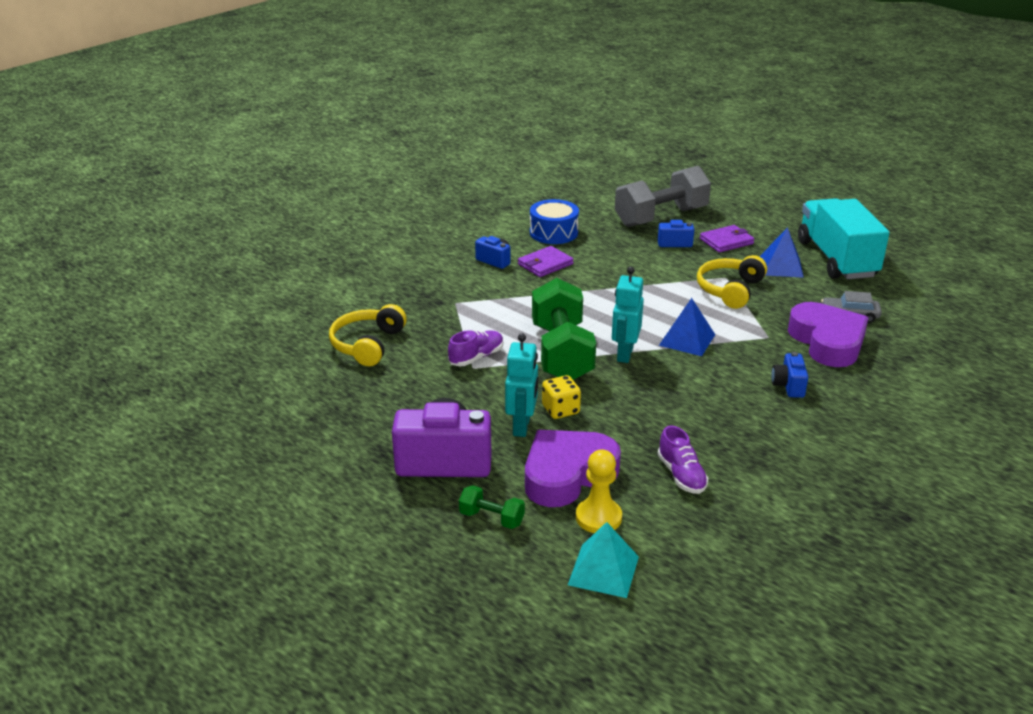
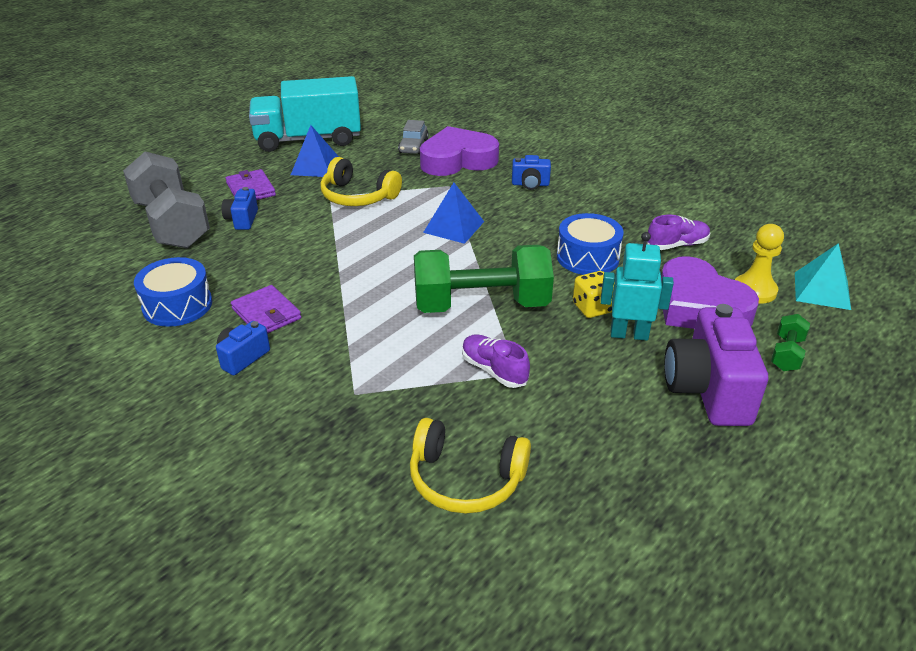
camera: 90 degrees left, 5 degrees up
turquoise robot [612,266,644,363] -> none
none -> blue drum [557,213,624,275]

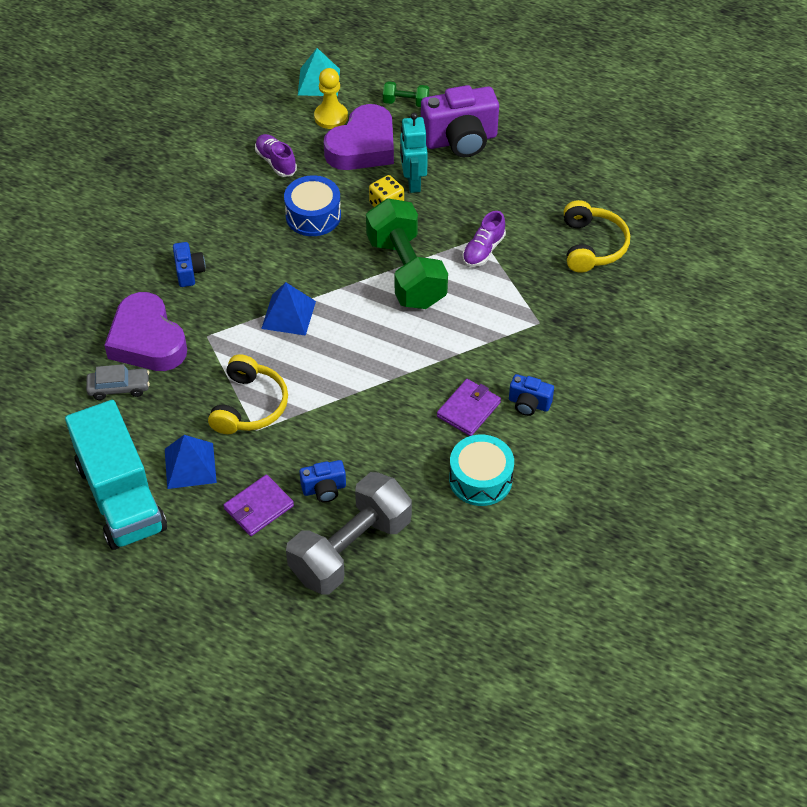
camera: 105 degrees left, 15 degrees up
blue drum [134,257,212,327] -> turquoise drum [449,435,514,506]

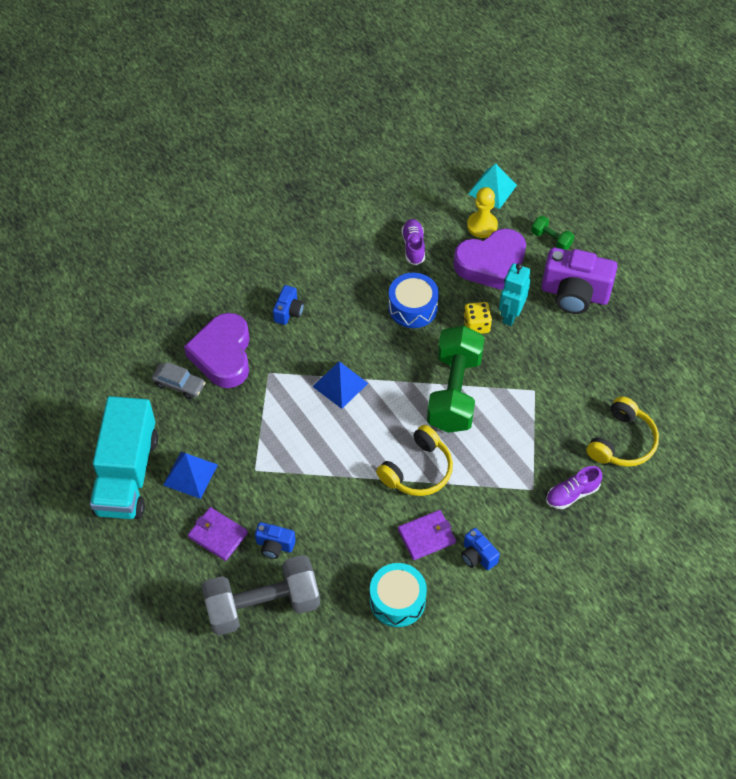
camera: 30 degrees right, 5 degrees up
yellow headphones [208,354,288,434] -> yellow headphones moved to [376,425,453,496]
purple wallet [223,475,294,536] -> purple wallet turned 45 degrees clockwise [188,507,248,561]
purple shoe [462,211,506,267] -> purple shoe moved to [546,466,602,509]

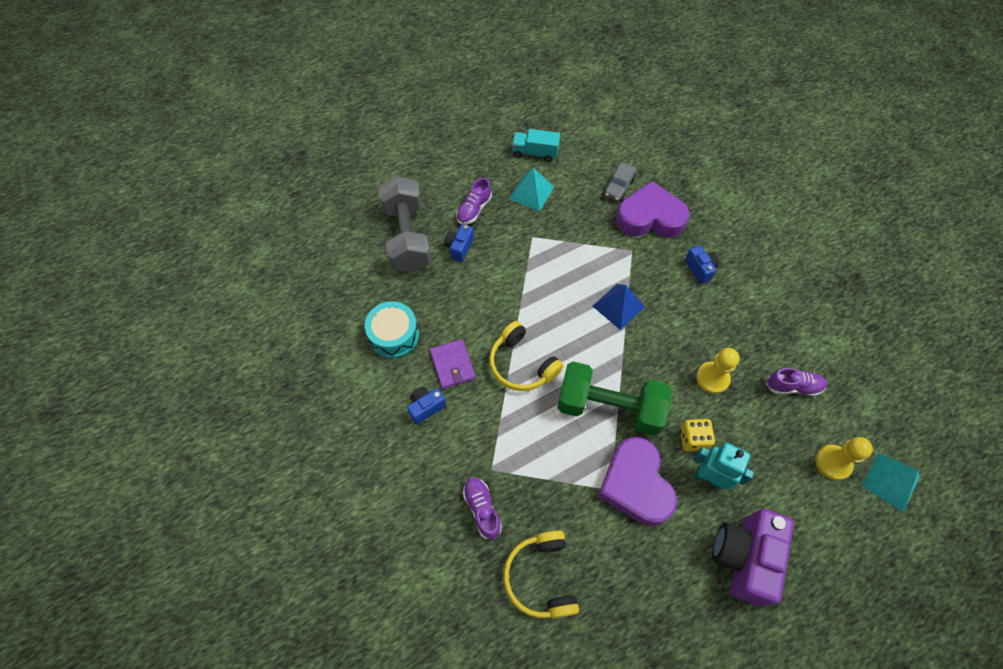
camera: 95 degrees right, 5 degrees up
turquoise truck [90,396,158,519] -> turquoise truck [512,129,560,162], size x0.50
blue pyramid [163,452,218,499] -> turquoise pyramid [509,167,554,211]
purple wallet [188,507,248,561] -> purple shoe [456,178,492,225]
blue camera [273,285,304,325] -> blue camera turned 135 degrees counterclockwise [685,246,719,284]
blue drum [388,273,439,328] -> yellow pawn [696,348,740,394]
purple heart [453,228,526,290] -> purple heart moved to [598,437,677,526]
green dumbbell [531,216,574,250] -> none
yellow headphones [587,396,659,467] -> yellow headphones turned 45 degrees clockwise [503,530,579,619]

